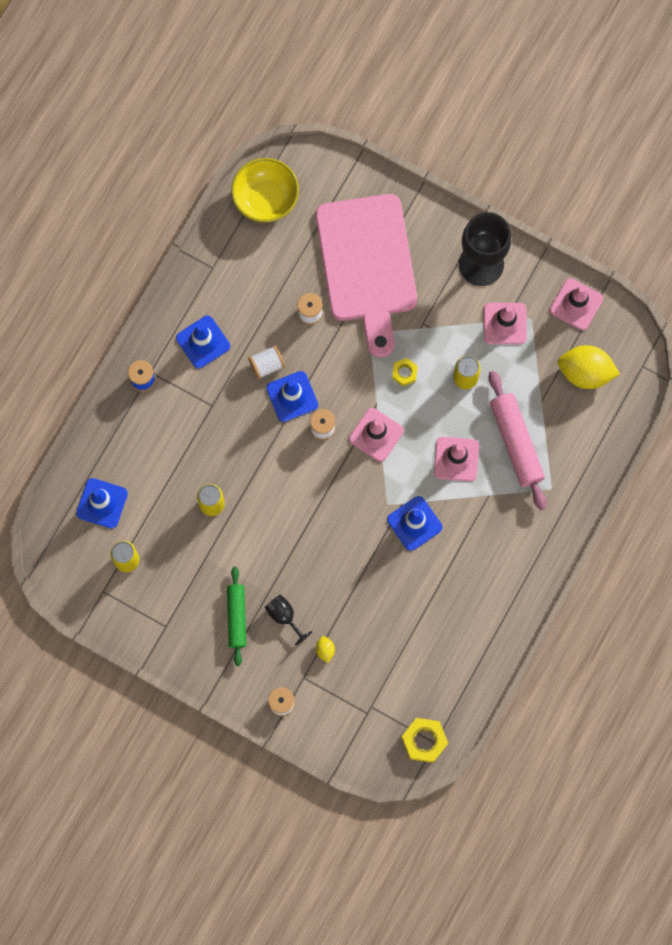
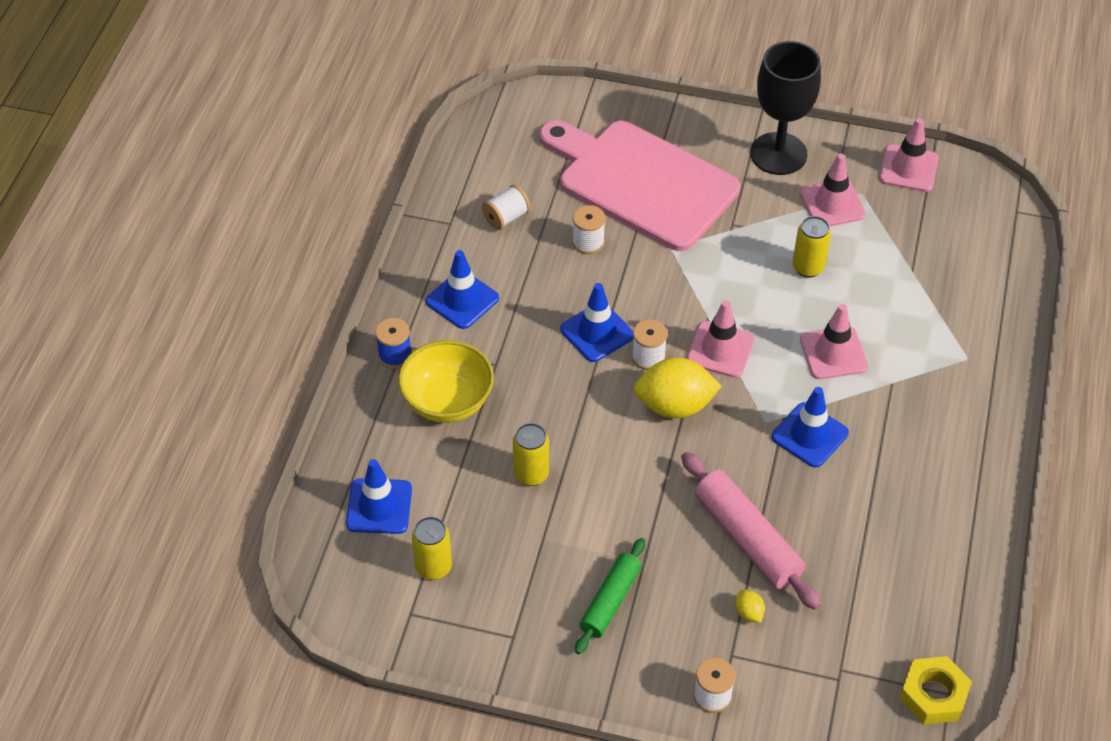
camera: 15 degrees left, 25 degrees down
green rolling pin [227,567,246,666] -> green rolling pin turned 45 degrees clockwise [575,538,645,654]
yellow bowl [231,158,299,222] -> yellow bowl moved to [398,340,494,423]
white spool [248,345,285,379] -> white spool moved to [482,184,531,230]
black goblet [265,594,312,646] -> none
pink cutting board [316,194,417,357] -> pink cutting board turned 150 degrees clockwise [539,120,740,251]
yellow nut [392,358,418,386] -> none
pink rolling pin [488,371,546,510] -> pink rolling pin moved to [681,452,821,610]
yellow lemon [558,345,620,389] -> yellow lemon moved to [634,358,722,418]

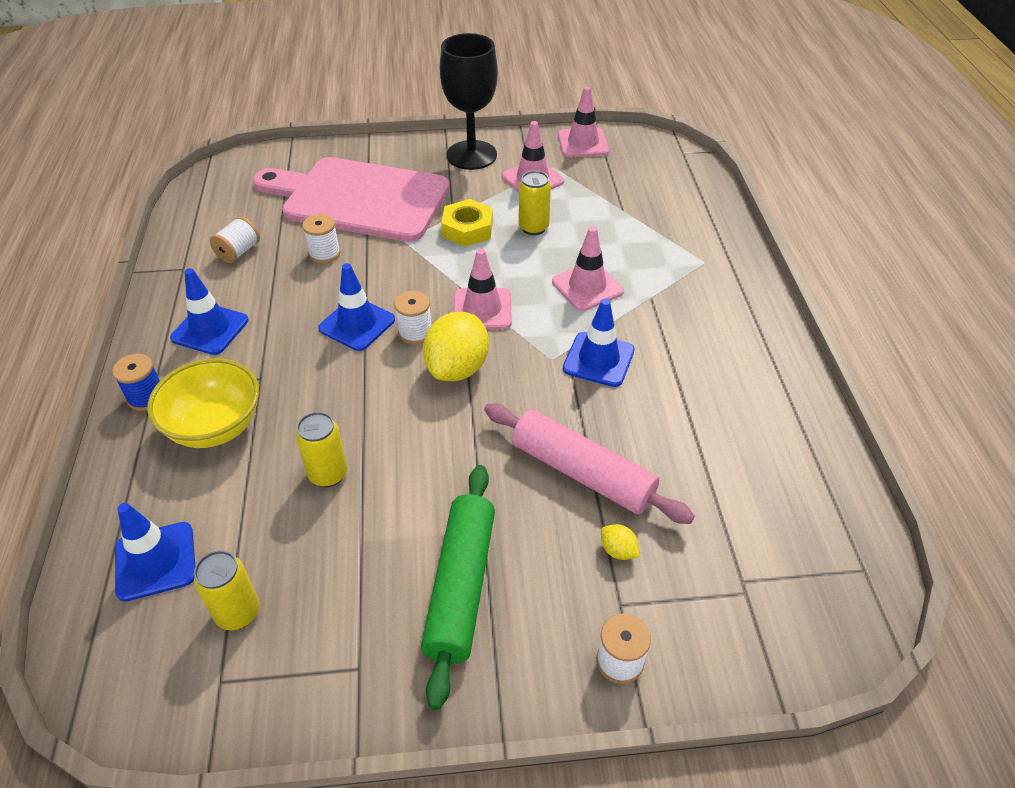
camera: 20 degrees left, 5 degrees down
green rolling pin [575,538,645,654] -> green rolling pin [421,465,495,710], size x1.51
yellow lemon [634,358,722,418] -> yellow lemon turned 45 degrees counterclockwise [423,312,489,381]
yellow nut [899,656,972,725] -> yellow nut moved to [441,199,493,247]

